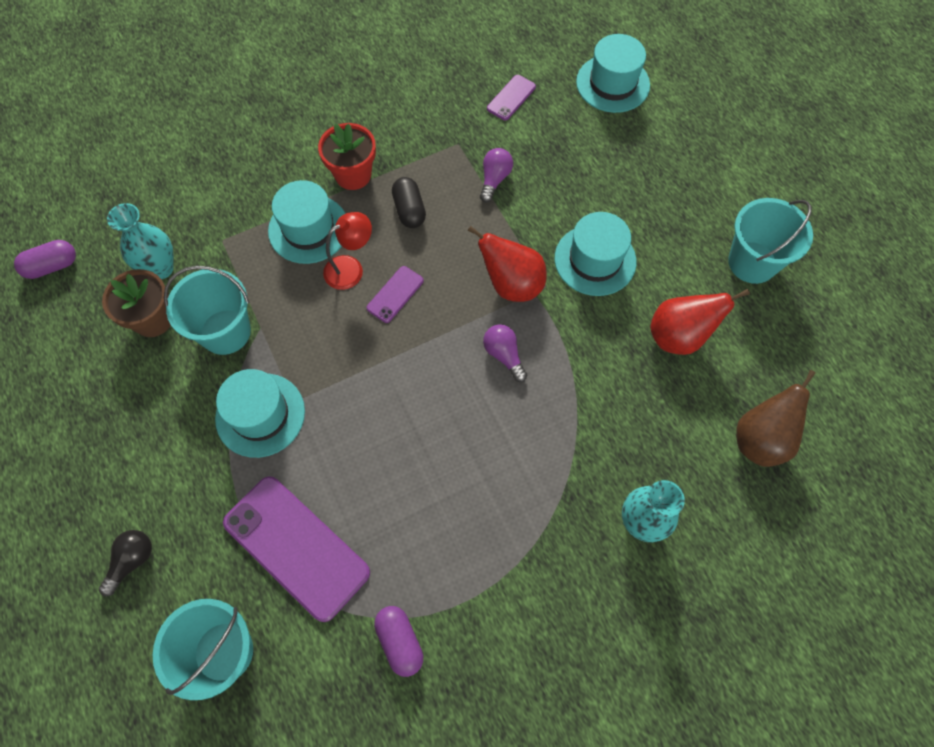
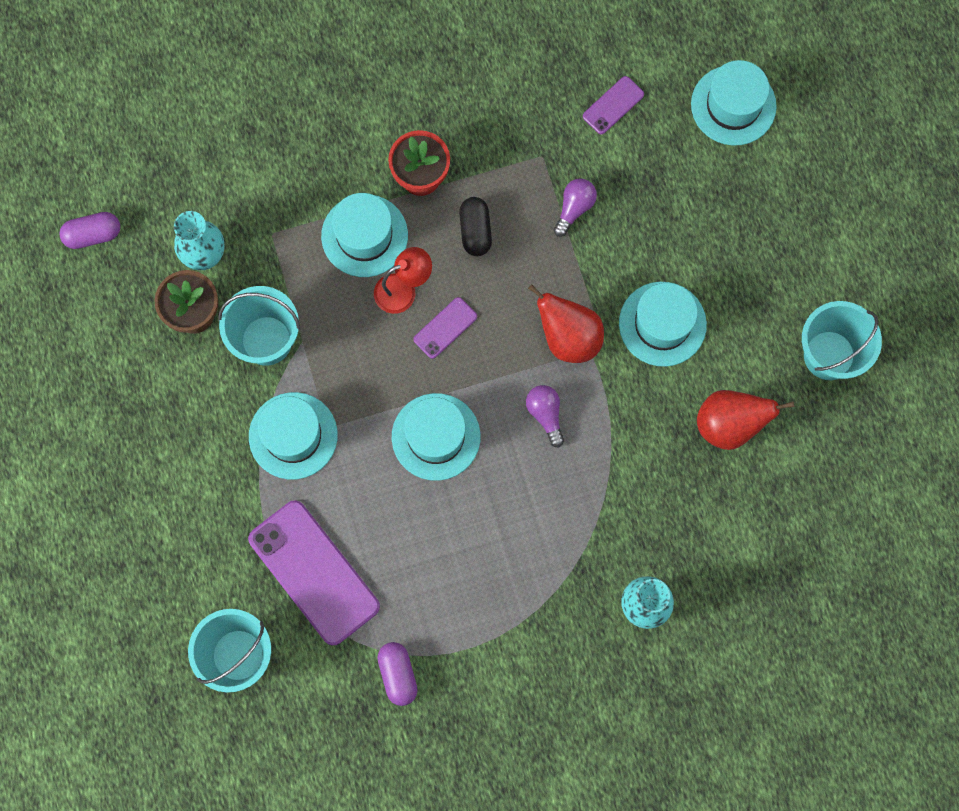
camera: 10 degrees right, 10 degrees up
black light bulb [99,530,152,596] -> none
brown pear [736,370,816,467] -> none
none -> turquoise hat [392,393,481,481]

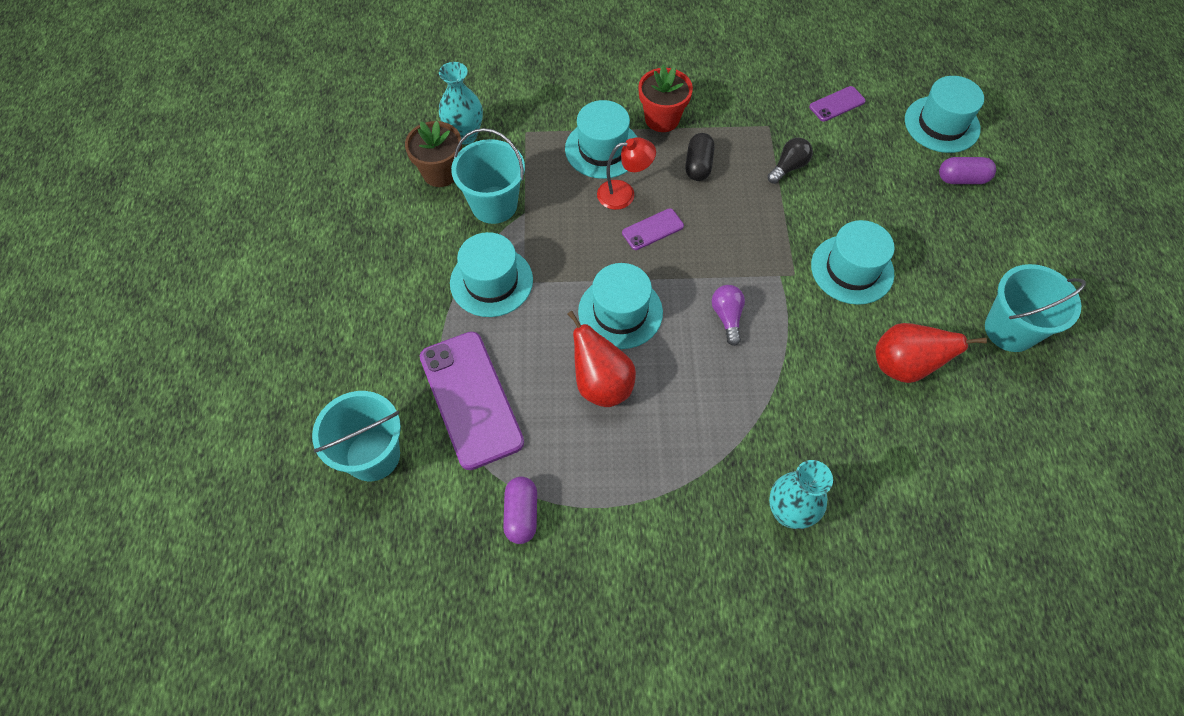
camera: 15 degrees right, 15 degrees down
purple capsule [59,212,120,249] -> purple capsule moved to [939,157,996,184]
red pear [528,284,604,363] -> red pear moved to [568,311,636,407]
purple light bulb [554,178,597,237] -> black light bulb [767,138,813,184]

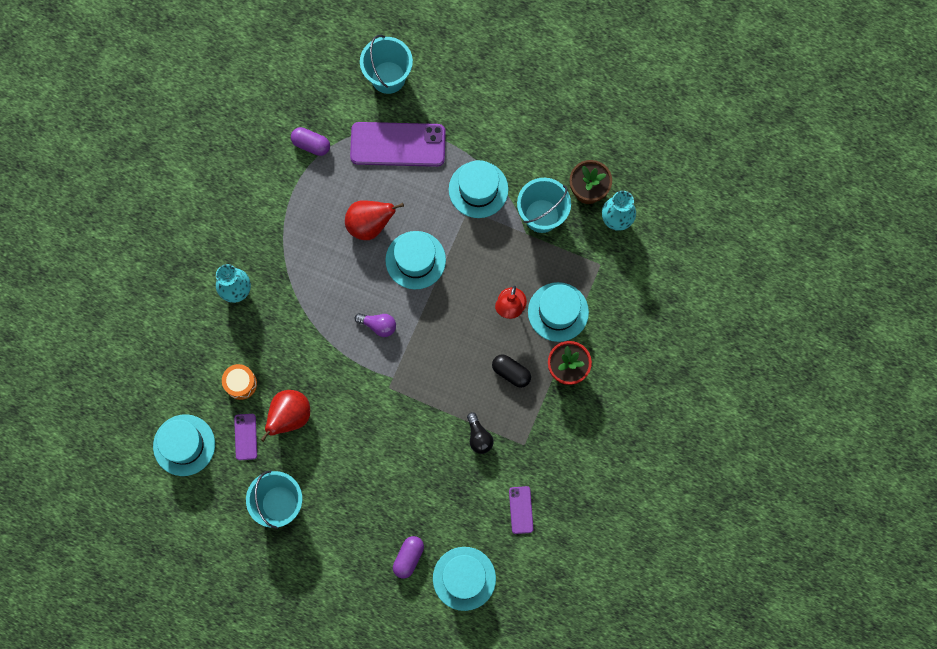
camera: 115 degrees right, 15 degrees up
purple phone [622,208,684,250] -> purple phone moved to [234,414,257,460]
turquoise hat [811,220,895,305] -> turquoise hat moved to [153,414,215,476]
none -> orange drum [222,364,257,400]

